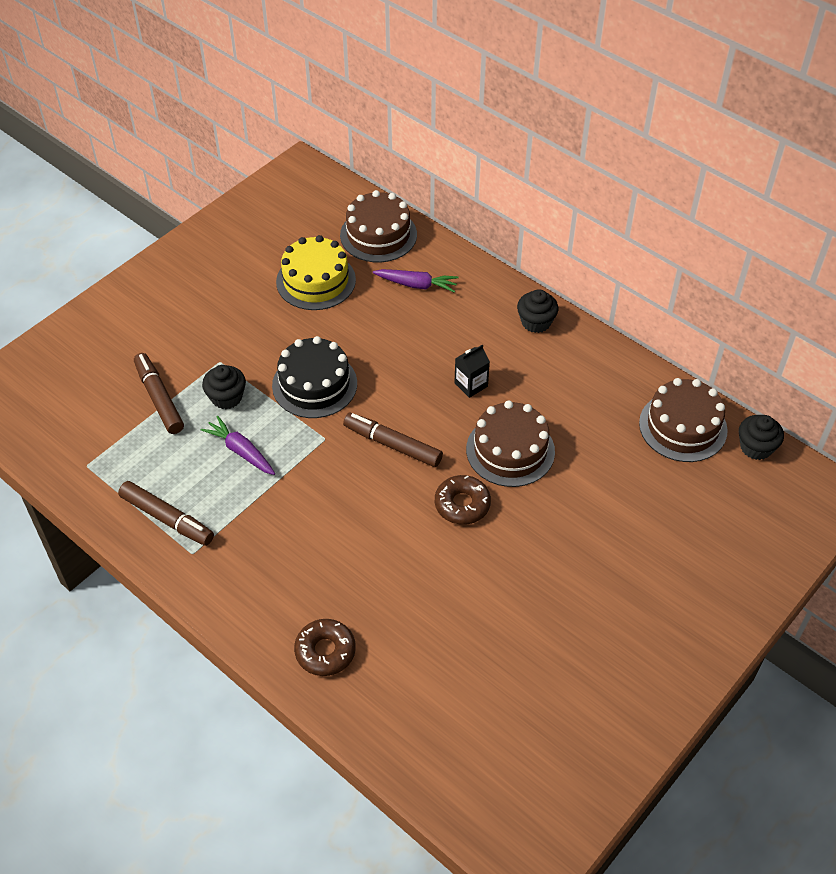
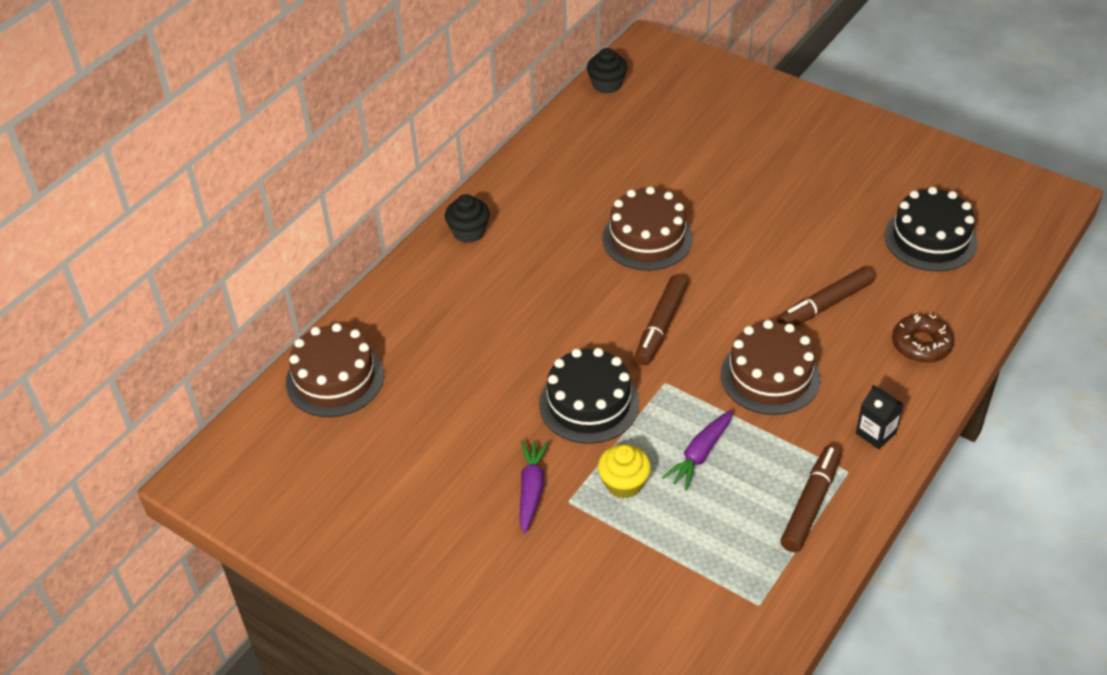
camera: 95 degrees left, 5 degrees down
brown marker [134,353,184,434] -> brown marker moved to [777,267,874,326]
black cupcake [202,365,246,409] -> yellow cupcake [598,444,651,498]
yellow cake [276,235,356,310] -> none
purple carrot [373,269,459,293] -> purple carrot moved to [520,440,549,534]
brown donut [435,475,491,525] -> none
black carton [454,345,490,398] -> black carton moved to [856,385,904,449]
brown cake [639,378,728,462] -> brown cake moved to [721,320,820,415]
none -> black cake [884,187,978,271]

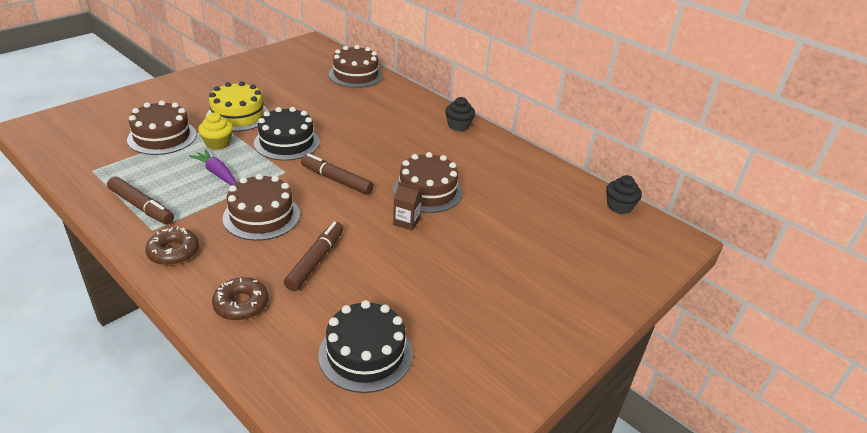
camera: 95 degrees right, 10 degrees down
purple carrot [520,440,549,534] -> yellow cake [206,82,269,132]
brown marker [777,267,874,326] -> brown marker turned 45 degrees clockwise [284,222,344,291]
black carton [856,385,904,449] -> brown donut [145,227,199,266]
none -> brown cake [127,100,197,155]
none -> brown carton [393,182,422,231]

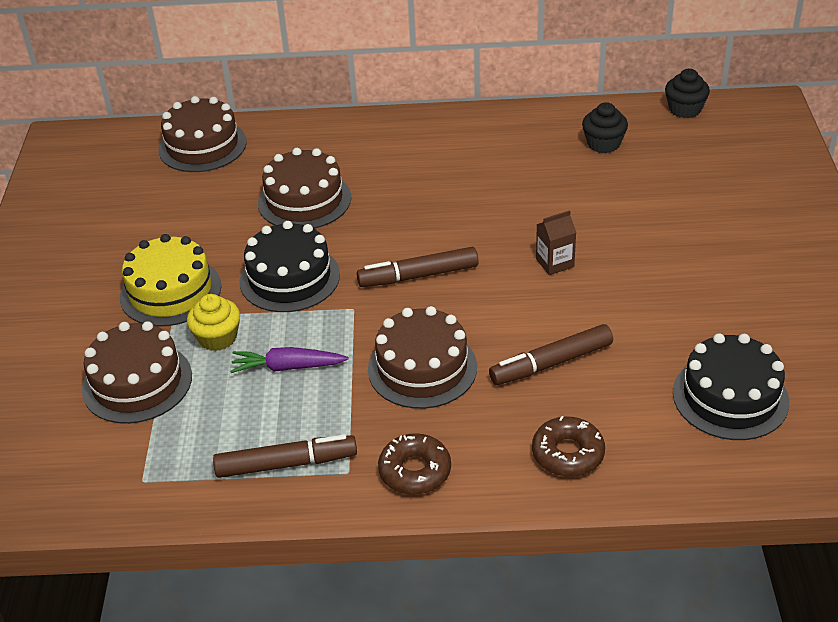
camera: 40 degrees left, 5 degrees up
brown marker [284,222,344,291] -> brown marker turned 90 degrees counterclockwise [489,324,613,385]
brown cake [393,152,462,213] -> brown cake moved to [258,148,351,229]
black cupcake [445,97,475,131] -> black cupcake moved to [582,102,628,153]

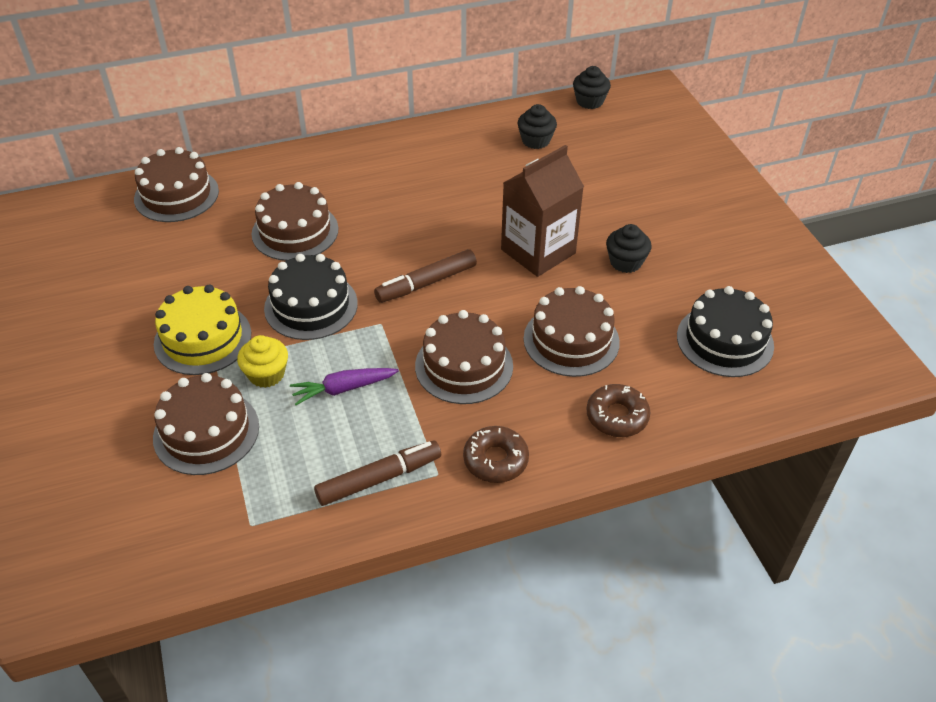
camera: 20 degrees left, 5 degrees up
brown marker [489,324,613,385] -> brown cake [524,286,620,377]
brown carton [536,210,577,275] -> brown carton [501,145,584,277], size x2.15
none -> black cupcake [606,224,651,273]

